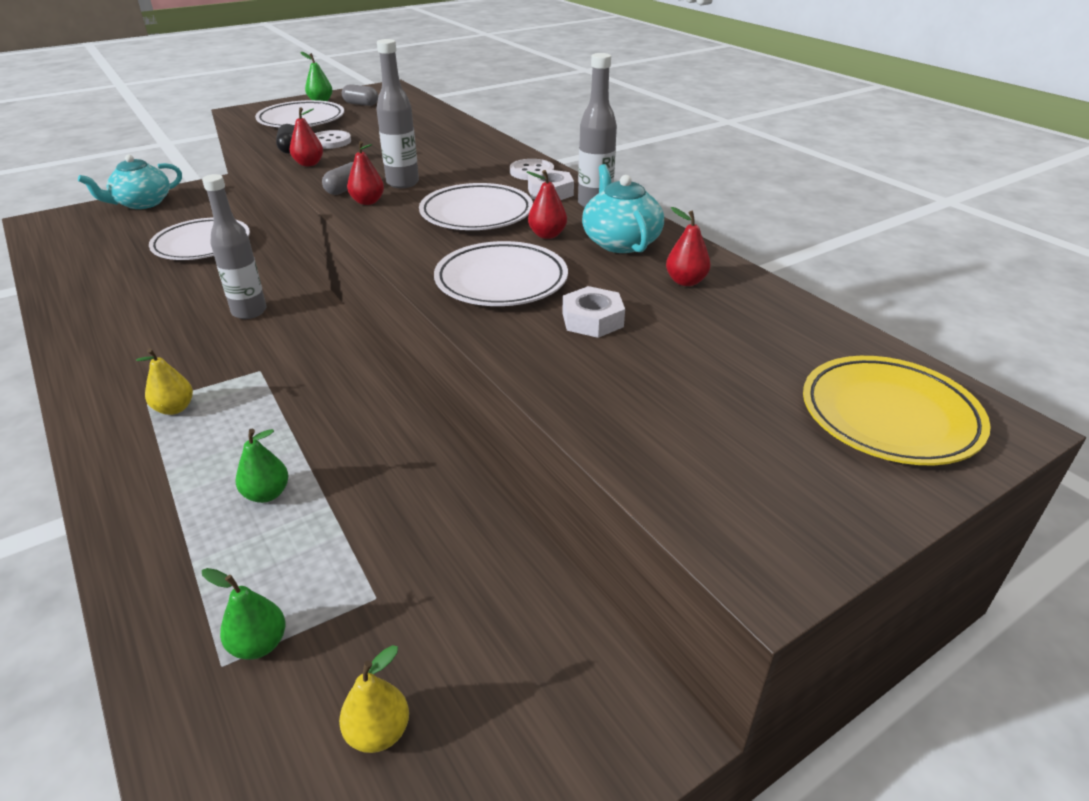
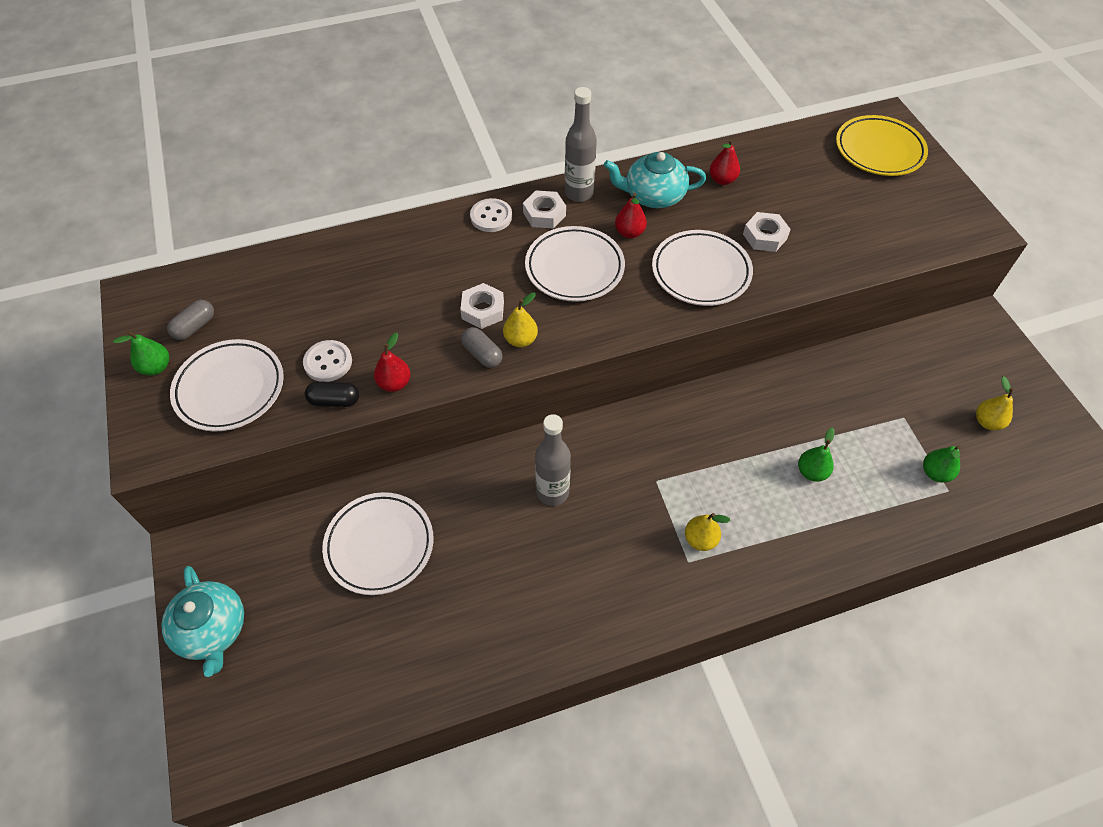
camera: 75 degrees left, 20 degrees up
red pear [347,141,384,205] -> yellow pear [503,292,538,347]
grey bottle [377,39,419,188] -> white nut [460,283,504,329]

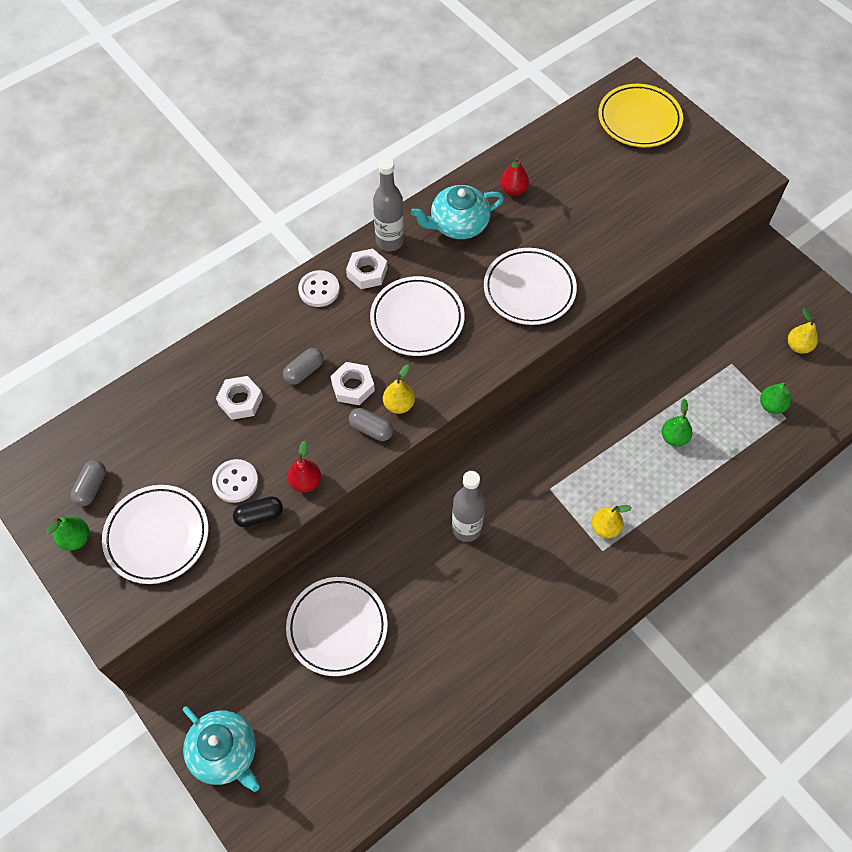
camera: 20 degrees left, 5 degrees up
red pear [615,193,647,238] -> none
white nut [743,212,791,252] -> white nut moved to [216,376,263,420]
none -> grey capsule [283,348,323,385]

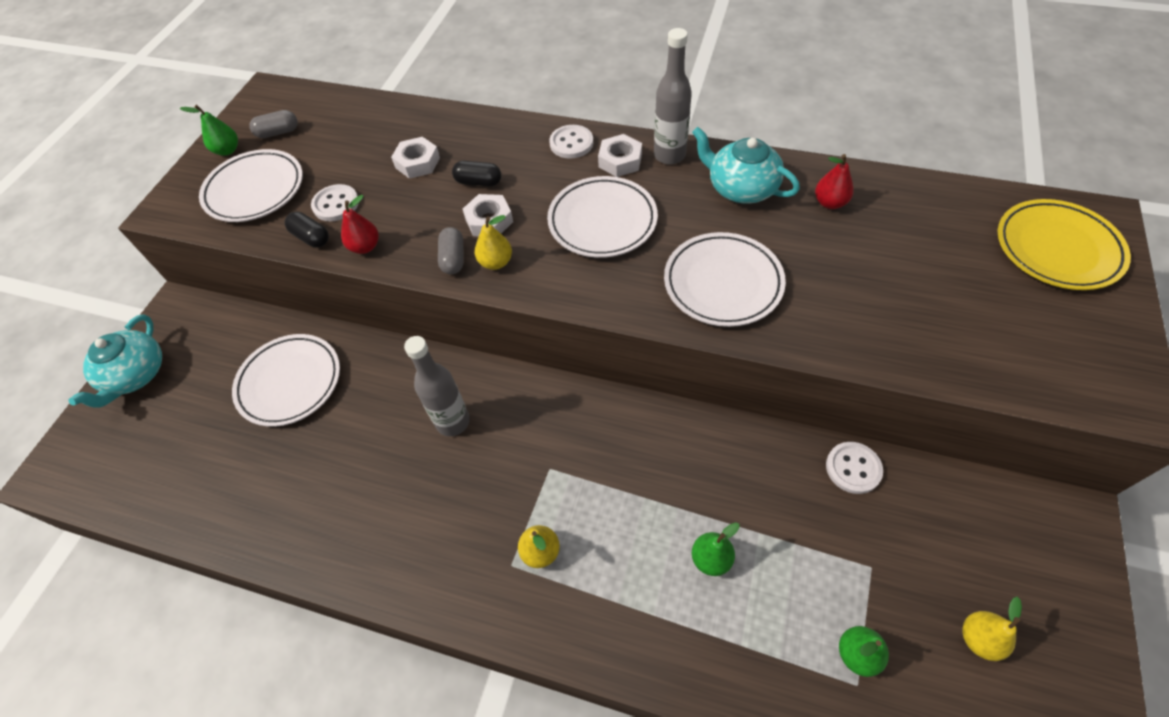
camera: 60 degrees right, 5 degrees down
grey capsule [283,348,323,385] -> black capsule [452,161,501,187]
none -> white button [826,442,883,494]

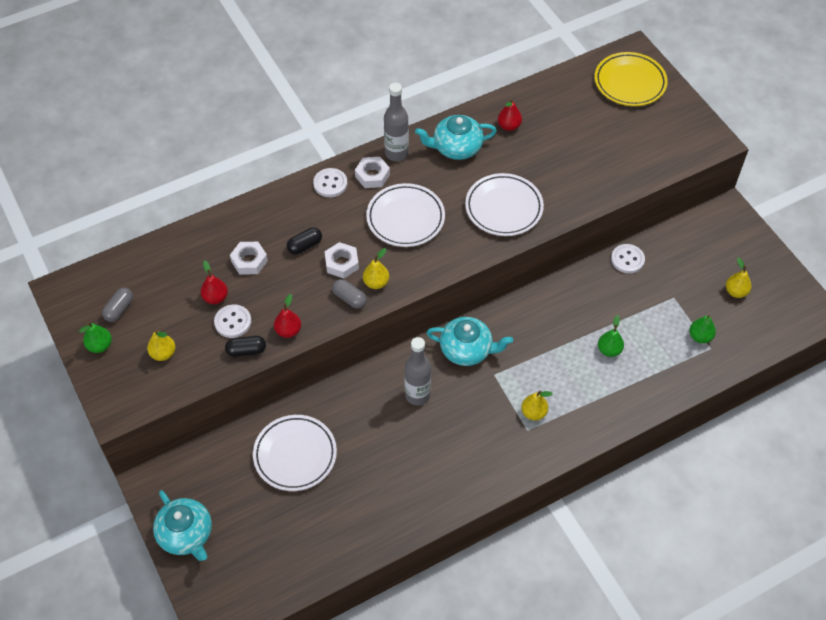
camera: 50 degrees left, 0 degrees up
white plate [199,149,303,222] -> yellow pear [147,329,176,361]
none -> red pear [201,260,228,304]
none -> turquoise teapot [426,317,513,366]

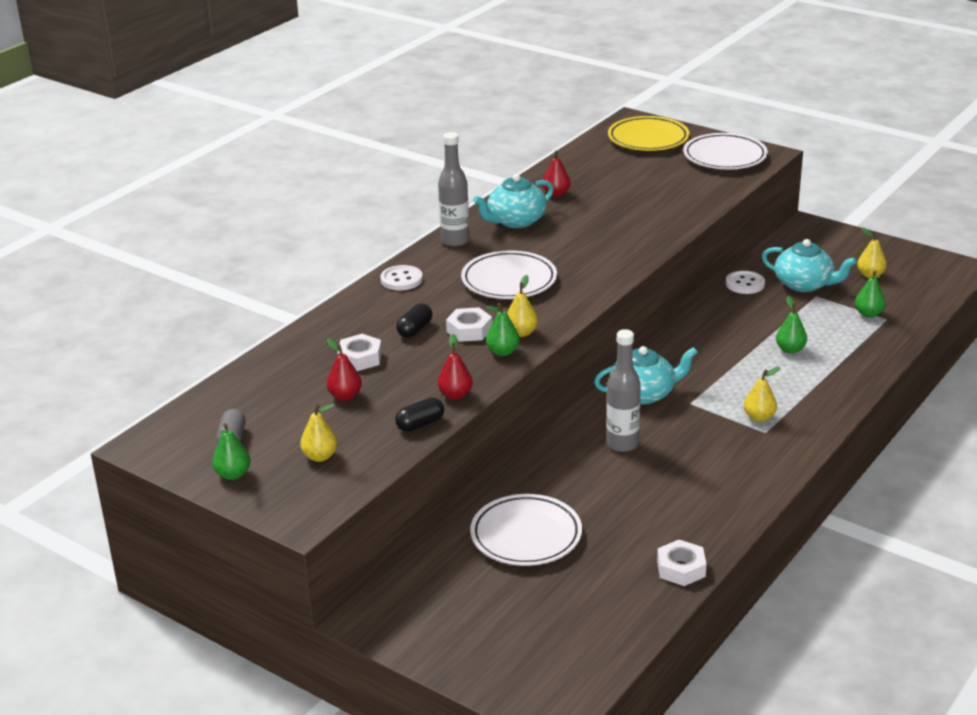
camera: 25 degrees left, 25 degrees down
turquoise teapot [153,490,212,561] -> turquoise teapot moved to [762,239,857,292]
white button [214,304,251,338] -> none
grey capsule [332,279,367,308] -> green pear [486,303,520,356]
white nut [355,157,390,188] -> white nut moved to [657,540,706,586]
white plate [465,173,544,236] -> white plate moved to [683,133,768,169]

